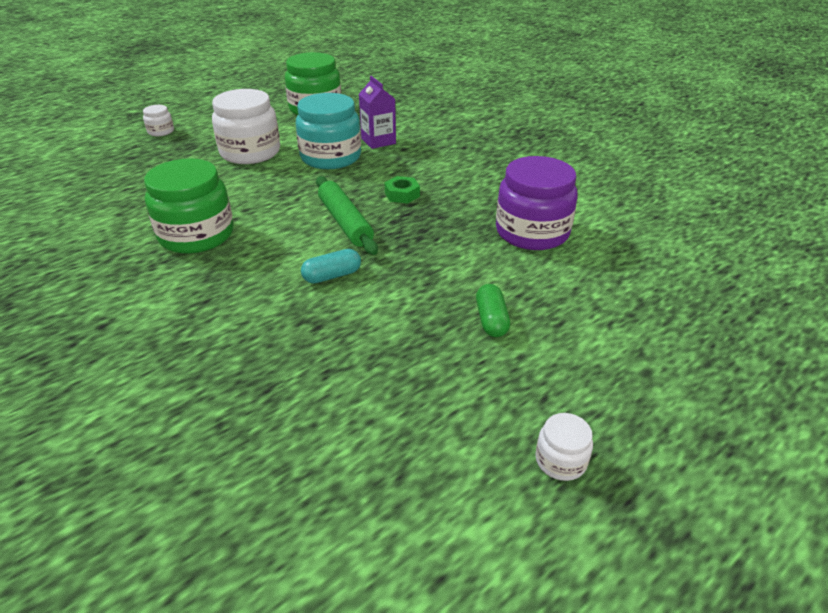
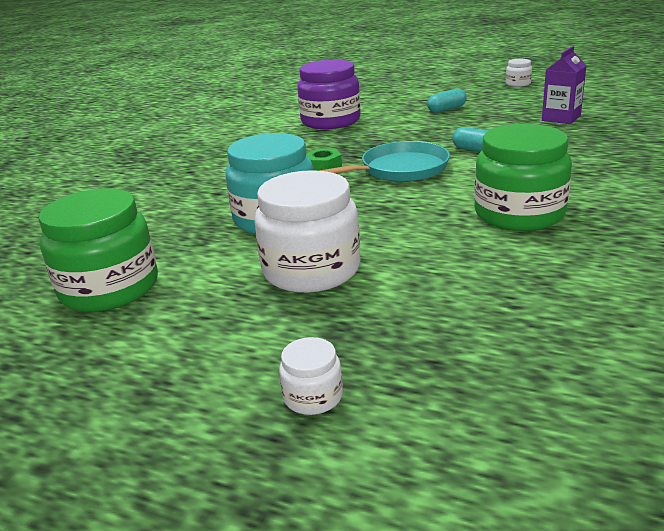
camera: 115 degrees left, 10 degrees down
green rolling pin [316,176,378,255] -> turquoise pan [320,141,450,182]
purple carton [359,76,396,149] -> purple carton moved to [542,46,587,124]
green capsule [476,284,510,337] -> turquoise capsule [427,89,467,113]

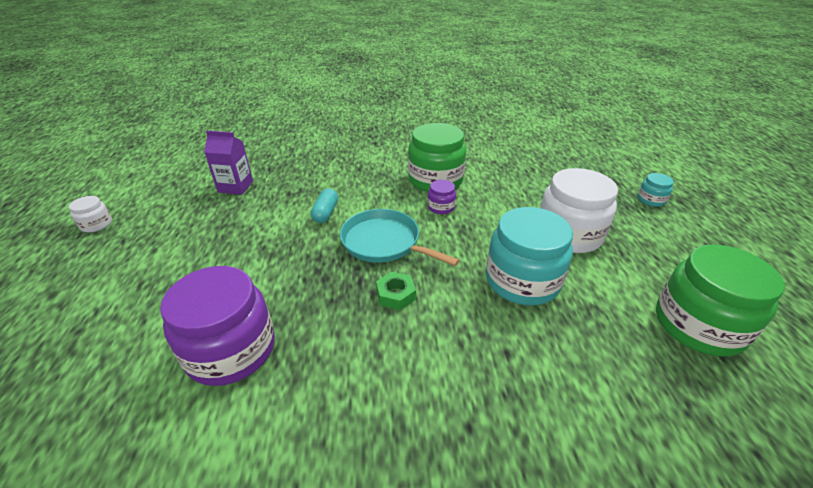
camera: 120 degrees left, 10 degrees up
white jar [279,337,343,415] -> turquoise jar [638,173,674,207]
turquoise capsule [427,89,467,113] -> none
none -> purple jar [428,180,456,214]

